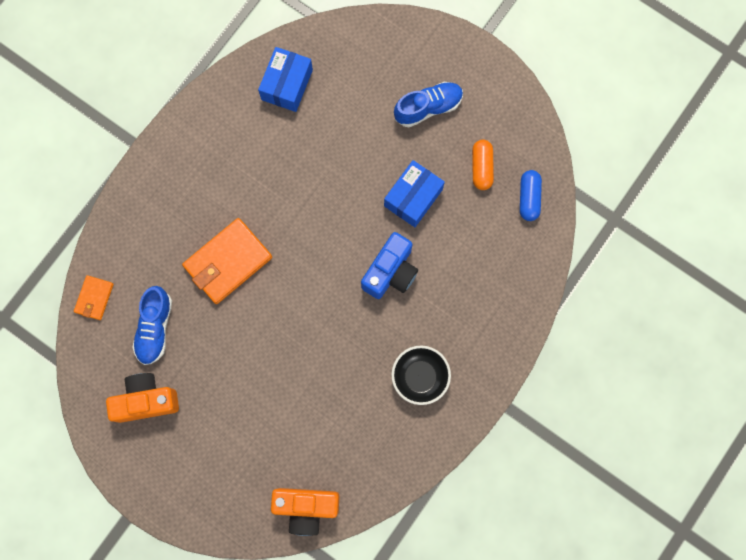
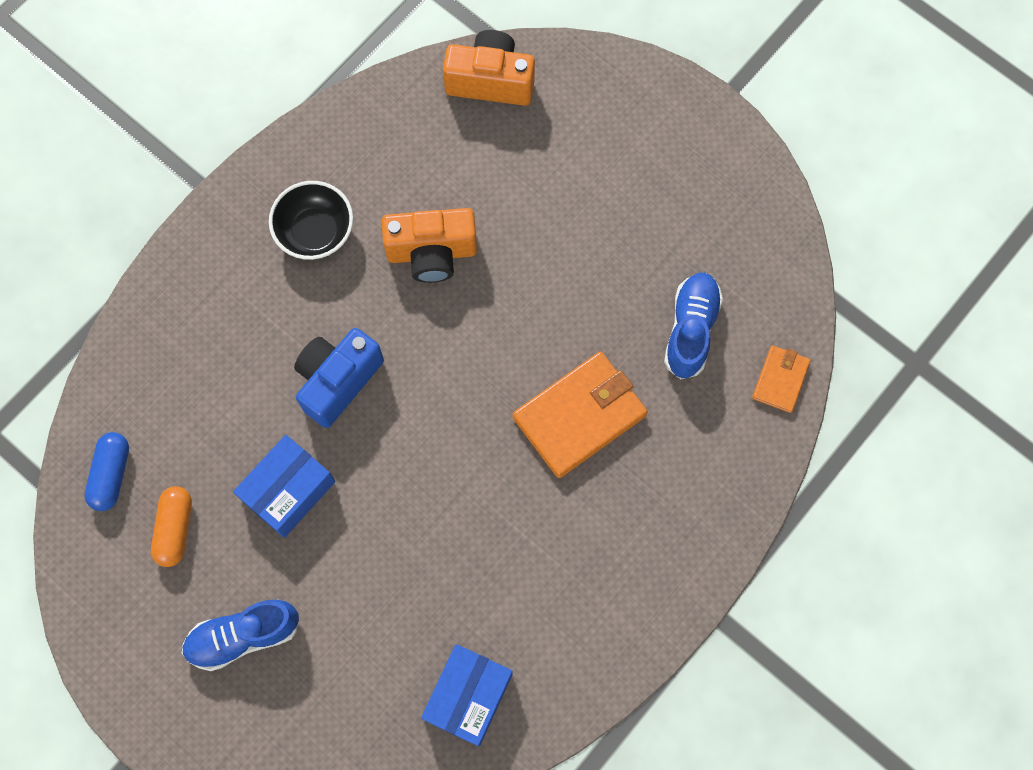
camera: 175 degrees left, 5 degrees down
orange camera [106,373,179,423] -> orange camera moved to [381,208,477,283]

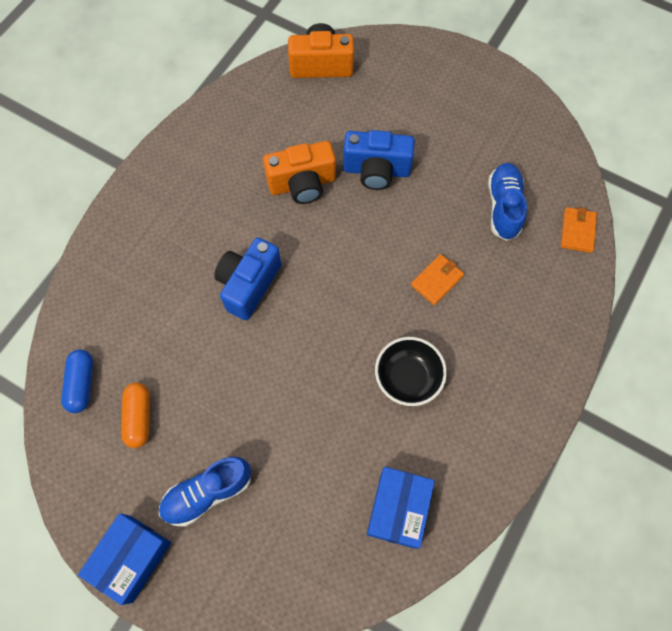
camera: 10 degrees left, 5 degrees down
blue box [233,435,335,538] -> blue box moved to [78,513,171,605]
black bowl [269,181,353,260] -> black bowl moved to [375,337,447,406]
orange wallet [513,352,648,478] -> orange wallet [411,254,464,305], size x0.53
none -> blue camera [343,130,415,190]

